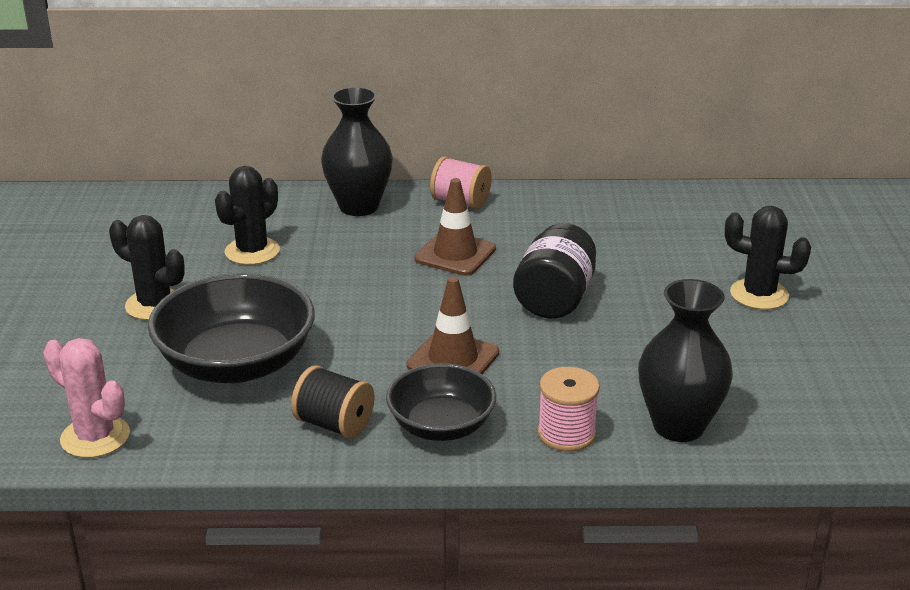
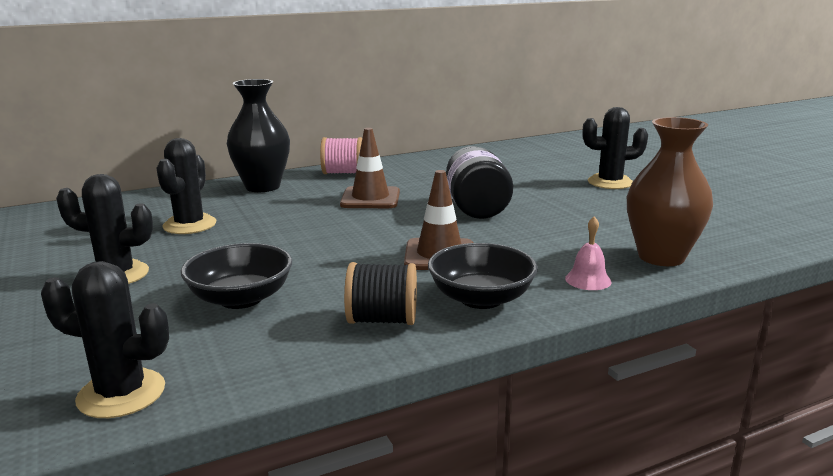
camera: 25 degrees left, 10 degrees down
pink cactus [43,338,130,458] -> black cactus [41,261,169,418]
black bowl [148,273,315,383] -> black bowl [181,243,292,309], size x0.63
pink spool [538,367,600,451] -> pink bell [565,216,611,290]
black vase [638,279,733,442] -> brown vase [627,117,713,266]

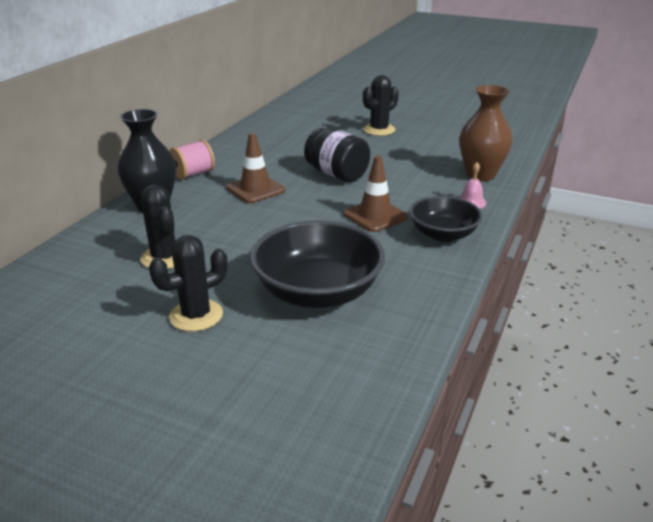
camera: 40 degrees left, 10 degrees up
black cactus [41,261,169,418] -> none
black bowl [181,243,292,309] -> black bowl [250,221,385,308], size x1.59
black spool [344,262,417,325] -> none

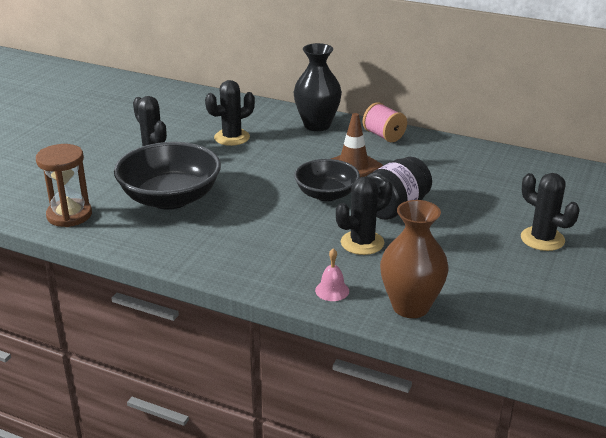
camera: 90 degrees right, 0 degrees up
brown traffic cone [344,156,408,232] -> none
black bowl [409,196,483,242] -> black bowl moved to [294,159,360,201]
none -> brown hourglass [36,144,92,227]
none -> black cactus [336,176,392,255]

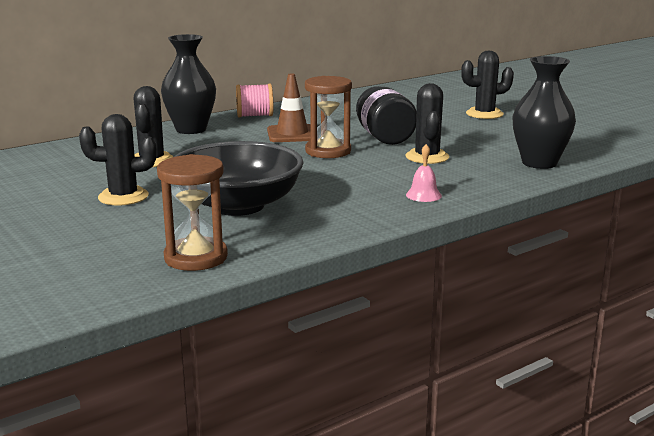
camera: 60 degrees left, 10 degrees down
black bowl [294,159,360,201] -> brown hourglass [305,76,352,158]
pink bell [315,248,349,301] -> pink bell moved to [406,144,442,202]
brown vase [380,200,448,318] -> black vase [513,56,576,169]

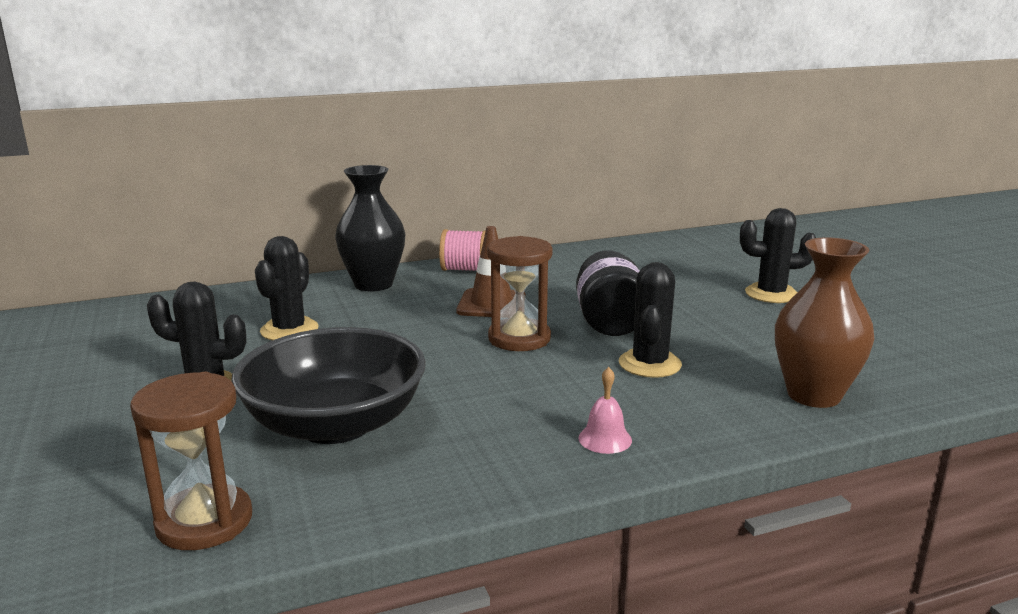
camera: 15 degrees right, 0 degrees up
black vase [513,56,576,169] -> brown vase [775,237,874,408]

